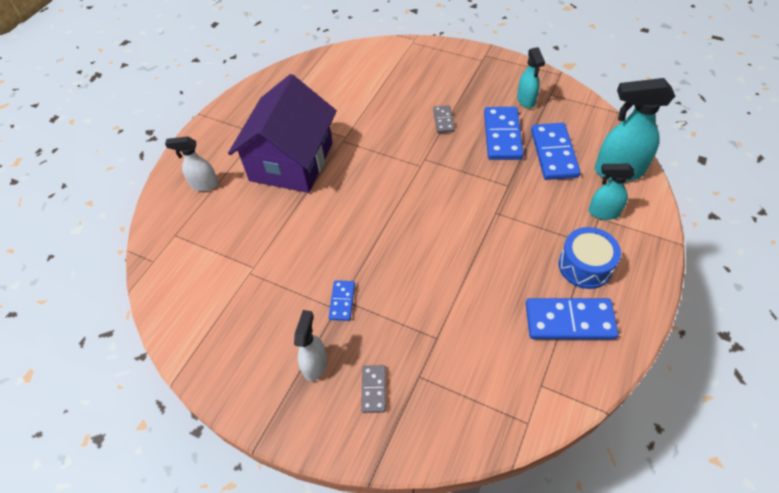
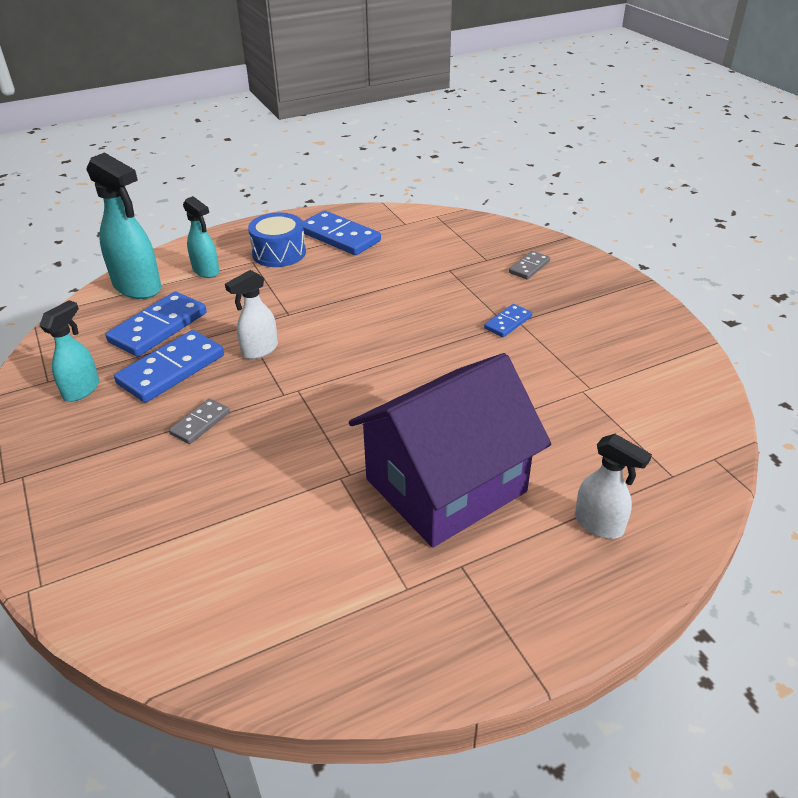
camera: 145 degrees left, 15 degrees down
white spray bottle [294,310,327,381] -> white spray bottle moved to [225,270,278,359]

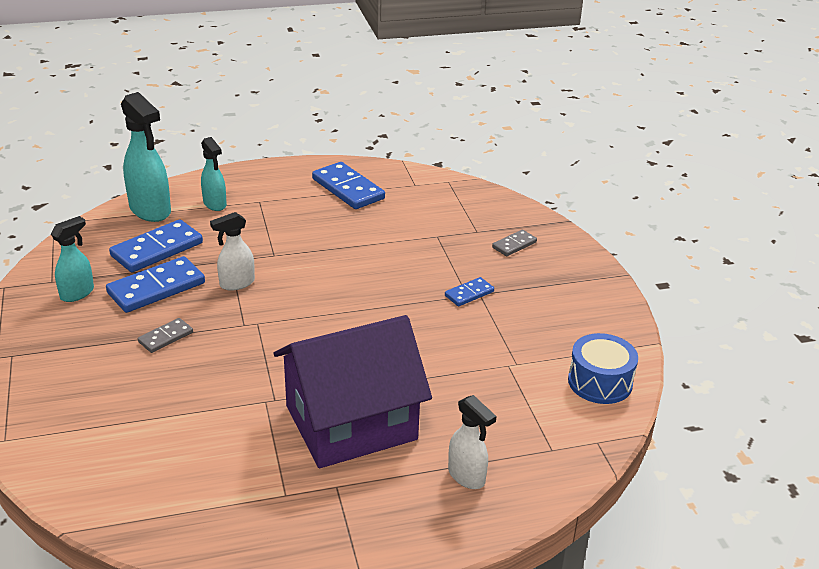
camera: 10 degrees right, 5 degrees down
blue drum [248,213,306,267] -> blue drum moved to [568,333,638,404]

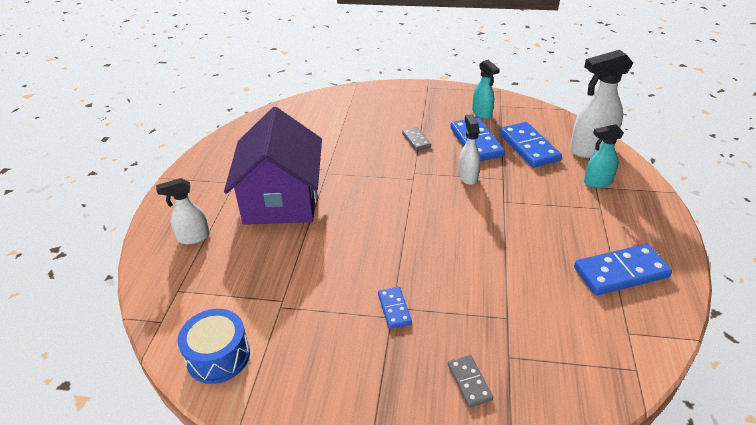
camera: 115 degrees right, 5 degrees up
turquoise spray bottle [121,92,171,222] -> white spray bottle [570,50,633,158]

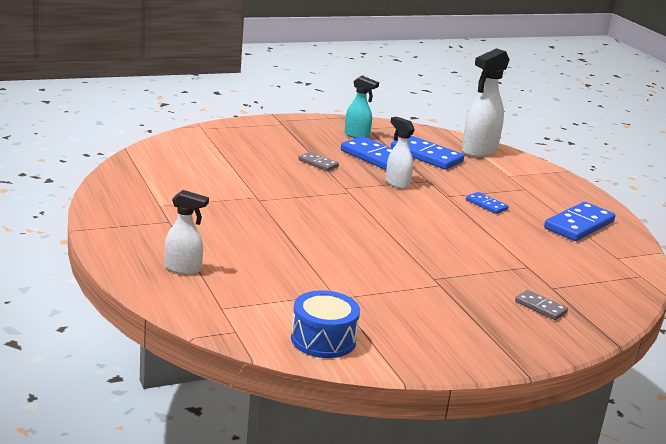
camera: 35 degrees left, 15 degrees down
white spray bottle [156,178,210,244] -> white spray bottle turned 120 degrees counterclockwise [165,190,209,275]
purple house [224,107,322,225] -> none
blue domino [378,287,412,329] -> blue domino moved to [466,192,509,214]
turquoise spray bottle [584,124,624,188] -> none

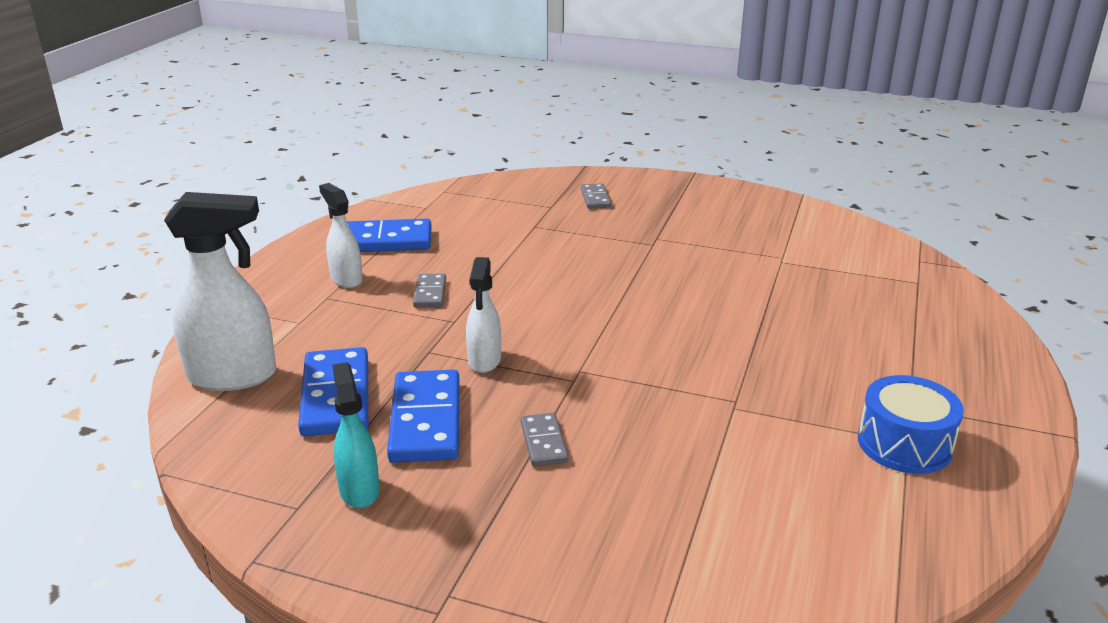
camera: 135 degrees left, 5 degrees up
white spray bottle [165,190,209,275] -> white spray bottle moved to [319,183,363,288]
blue drum [291,290,360,358] -> blue drum moved to [858,375,964,474]
blue domino [466,192,509,214] -> grey domino [413,274,446,308]

